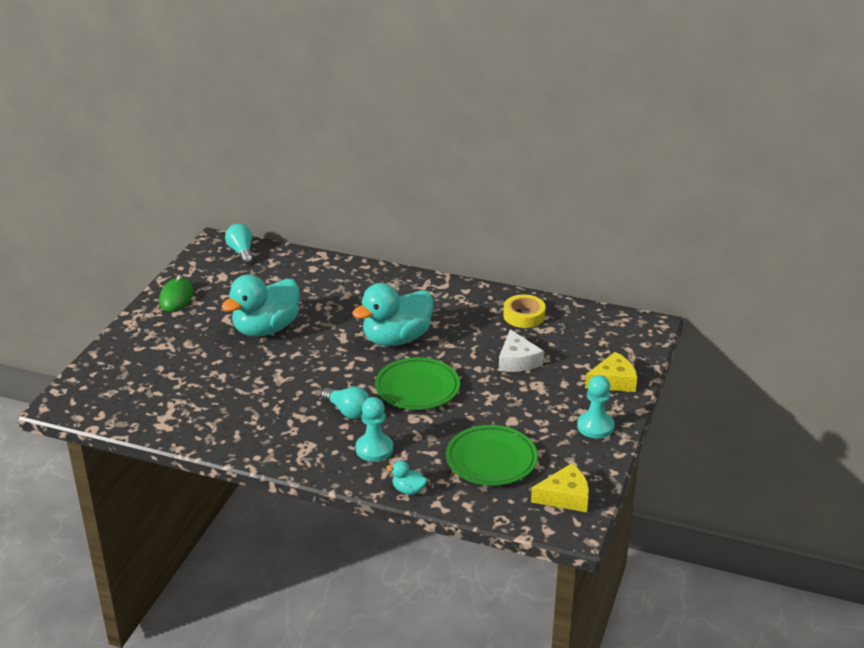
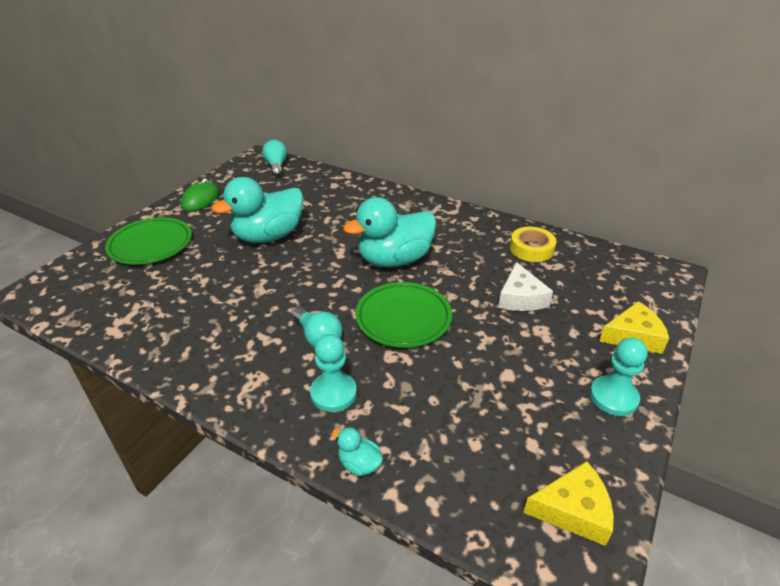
camera: 10 degrees right, 5 degrees up
green plate [446,425,538,486] -> green plate moved to [105,217,192,265]

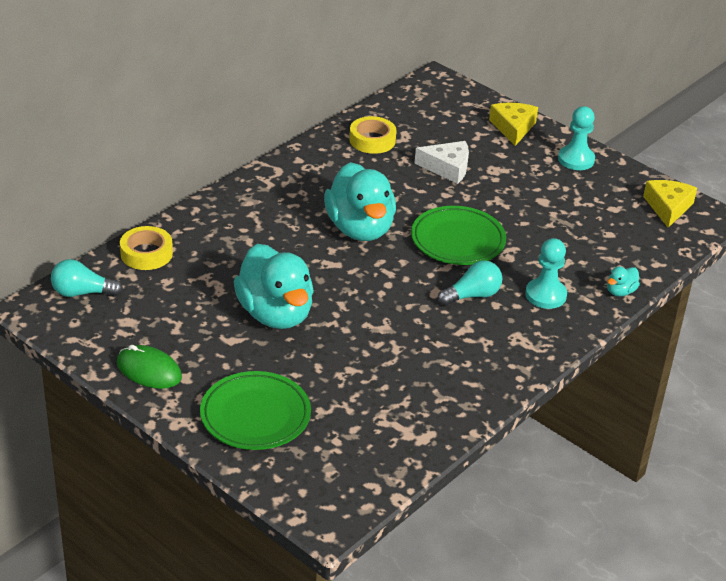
camera: 80 degrees left, 0 degrees up
none -> yellow tape [120,226,173,270]

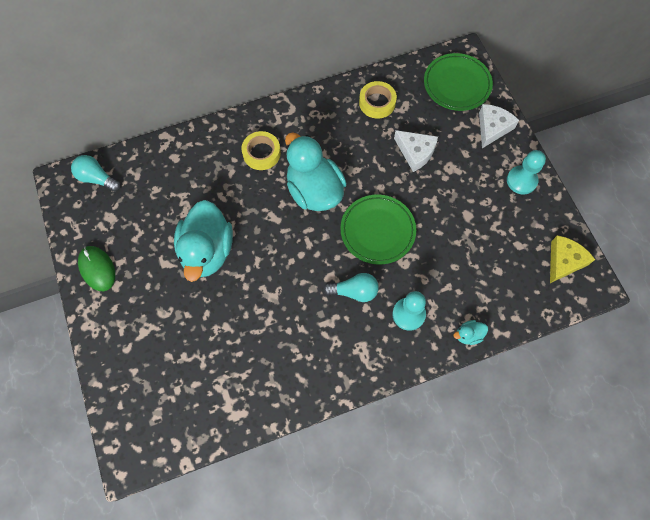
camera: 30 degrees right, 30 degrees up
yellow tape [120,226,173,270] -> yellow tape moved to [241,131,281,170]
green plate [200,371,311,450] -> green plate moved to [424,53,493,111]
turquoise duck [324,162,396,241] -> turquoise duck turned 135 degrees clockwise [285,133,347,211]
yellow cheese [489,103,538,146] -> white cheese [479,104,519,148]

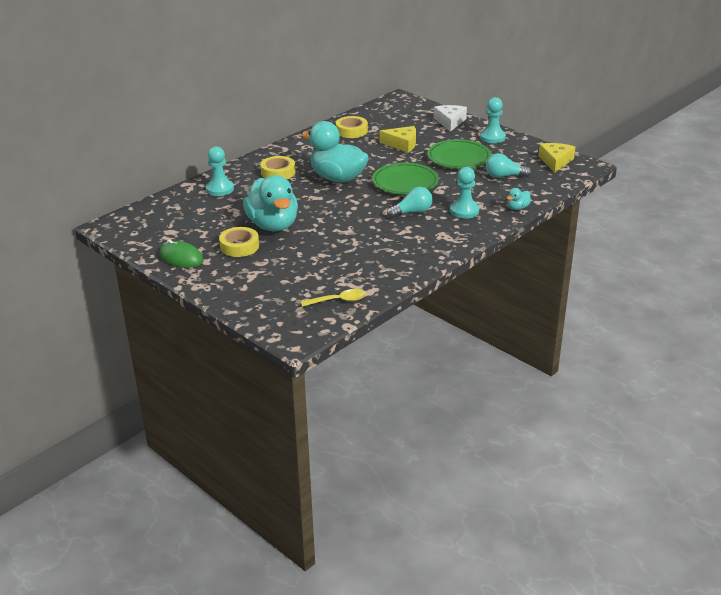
camera: 25 degrees left, 35 degrees down
turquoise light bulb [71,155,120,192] -> turquoise light bulb moved to [486,153,531,178]
white cheese [394,130,438,172] -> yellow cheese [379,126,416,153]
green plate [424,53,493,111] -> green plate moved to [427,139,491,169]
none -> turquoise pawn [206,146,234,196]
none -> yellow tape [219,227,259,257]
none -> yellow spoon [301,289,366,307]

